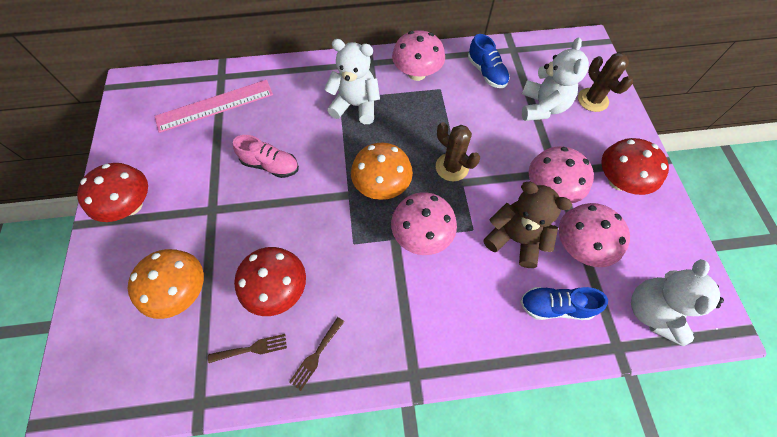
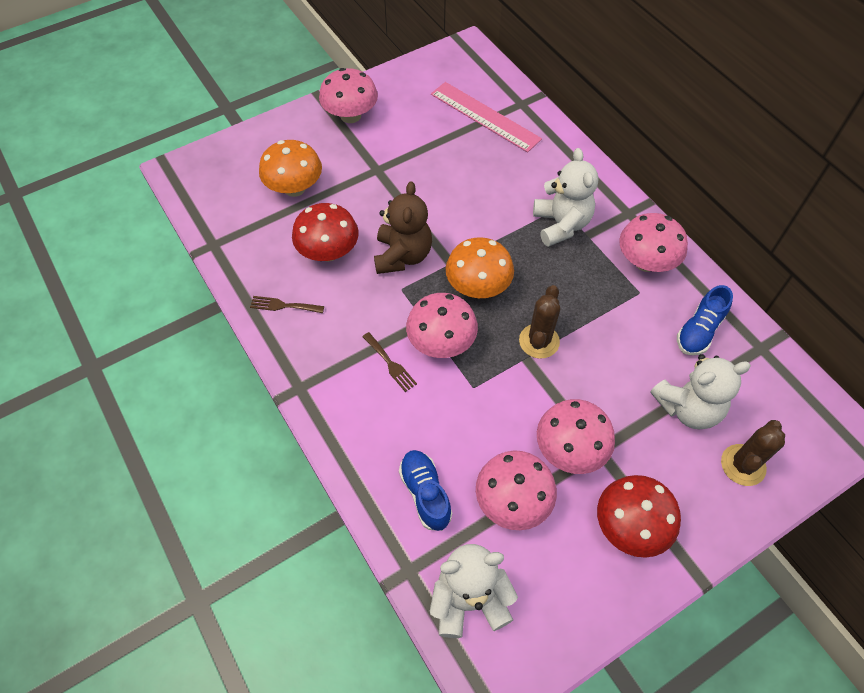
camera: 65 degrees right, 5 degrees down
red mushroom [77,163,148,222] -> pink mushroom [319,68,378,123]
brown fork [208,334,287,363] -> brown fork moved to [362,332,417,392]
pink shoe [233,135,299,178] -> none
brown teddy bear [483,181,572,268] -> brown teddy bear moved to [374,181,432,274]

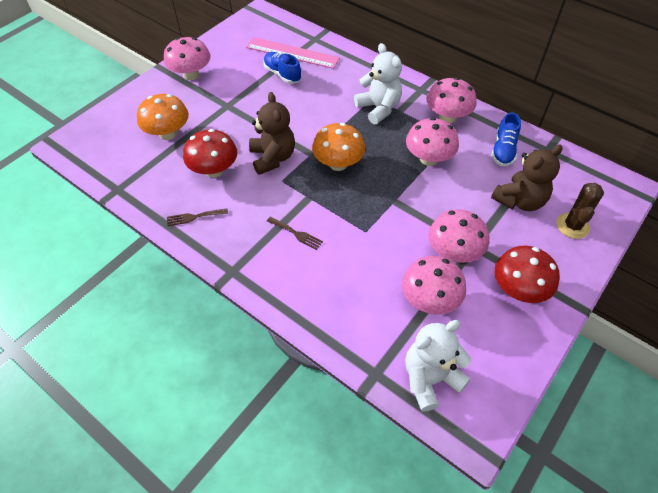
camera: 20 degrees left, 5 degrees down
blue shoe [399,450,452,531] -> blue shoe moved to [263,52,301,84]
pink mushroom [406,293,478,358] -> pink mushroom moved to [406,117,459,166]
brown cactus [519,285,560,359] -> none
white teddy bear [650,354,751,429] -> brown teddy bear [491,145,563,211]

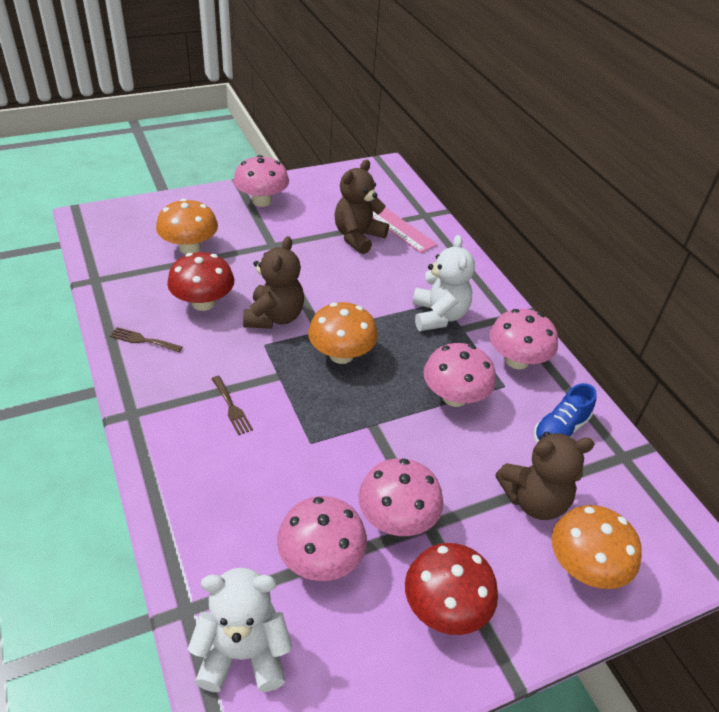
camera: 25 degrees right, 10 degrees down
blue shoe [263,52,301,84] -> brown teddy bear [334,160,389,254]
brown cactus [556,183,604,239] -> orange mushroom [552,505,642,589]

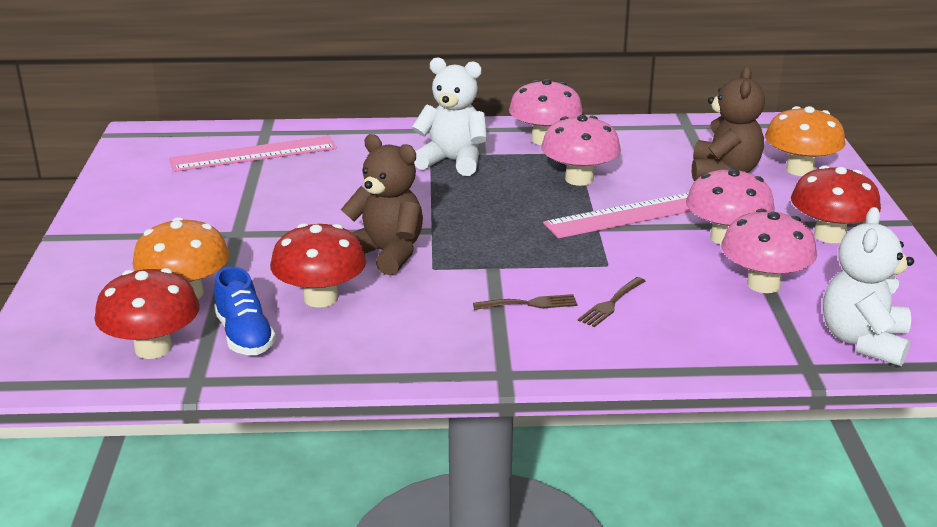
camera: 65 degrees left, 15 degrees down
brown fork [110,327,183,352] -> brown fork moved to [578,277,645,327]
pink mushroom [233,155,289,207] -> none
orange mushroom [308,302,378,364] -> none
brown teddy bear [334,160,389,254] -> none
blue shoe [534,383,596,443] -> blue shoe moved to [214,266,276,355]
none -> red mushroom [94,268,200,359]
none -> pink ruler [543,193,692,238]

